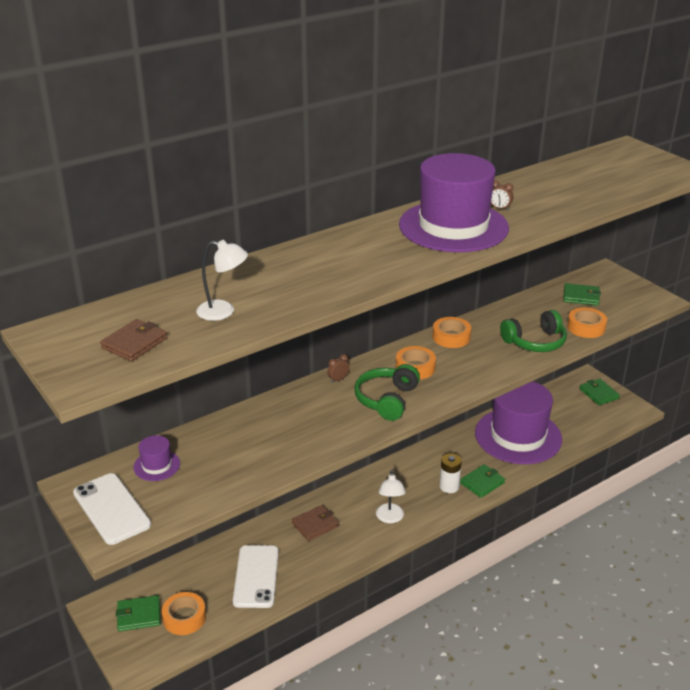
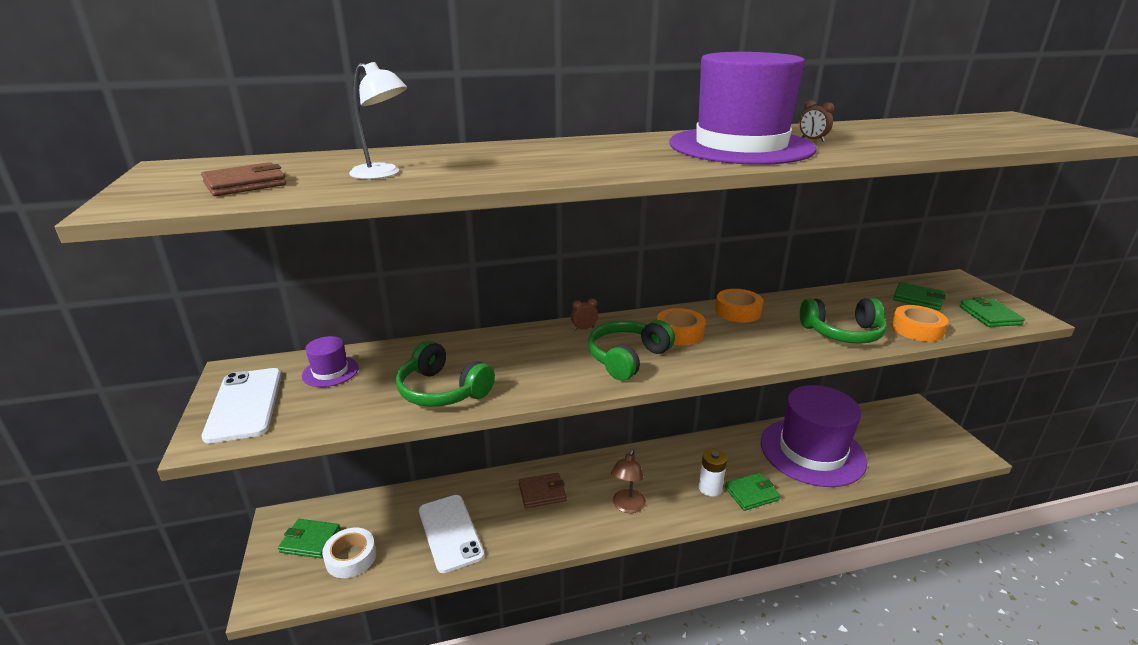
camera: 20 degrees right, 5 degrees down
orange tape [162,592,206,635] -> white tape [322,527,376,578]
white phone [233,545,279,608] -> white phone turned 45 degrees counterclockwise [419,495,484,573]
white lamp [376,470,406,523] -> brown lamp [611,449,646,513]
green wallet [579,379,620,405] -> green wallet moved to [959,297,1025,327]
none -> green headphones [396,341,495,407]

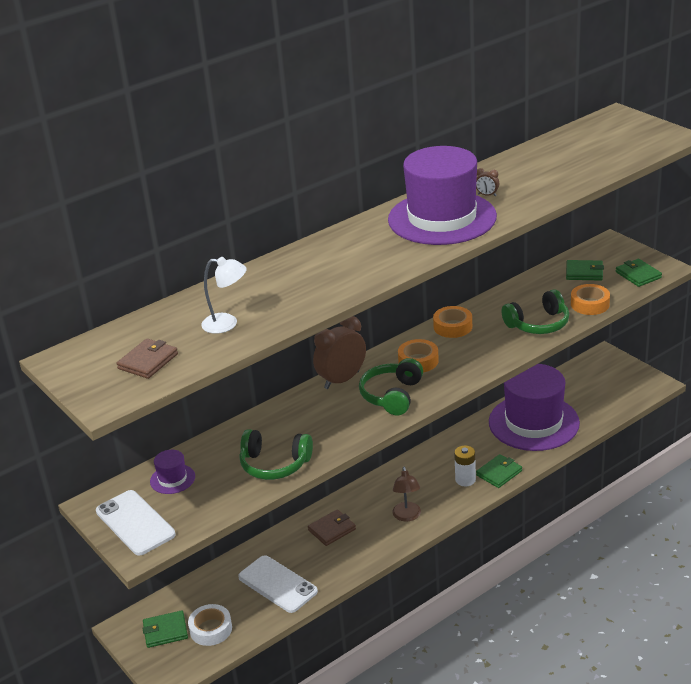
camera: 20 degrees left, 5 degrees up
brown clock [571,298,598,330] -> brown clock [313,316,366,389], size x2.42

